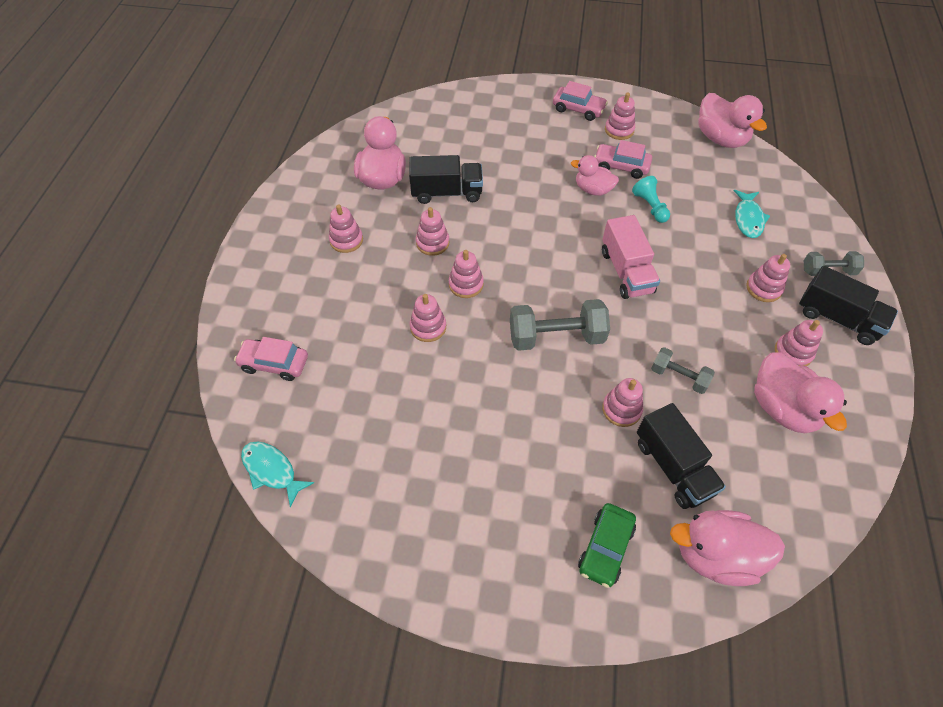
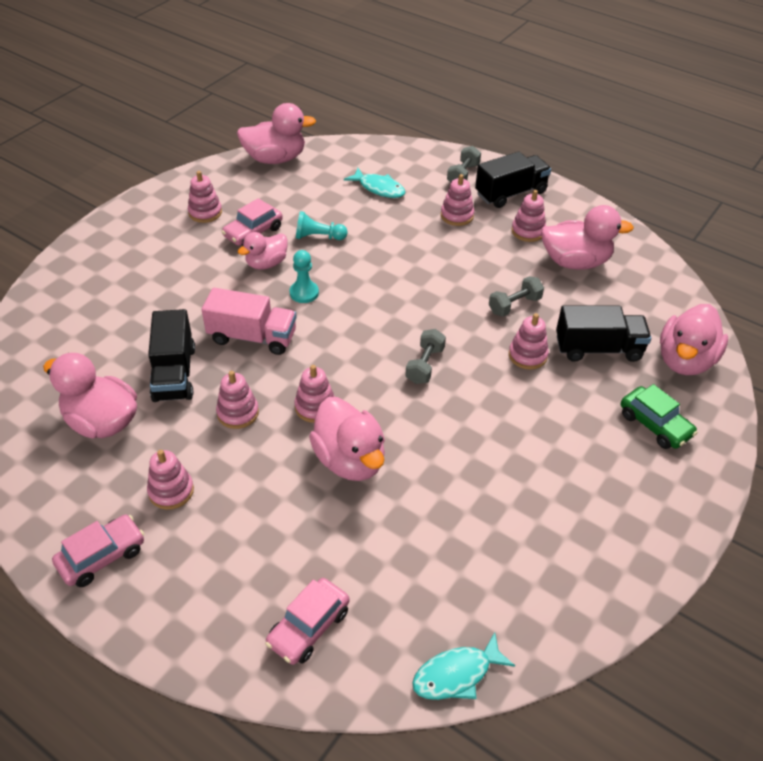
camera: 65 degrees left, 10 degrees down
black truck [409,155,483,204] -> black truck turned 150 degrees clockwise [148,309,195,402]
pink stacking toy [410,294,446,342] -> pink duck [309,397,385,481]
grey dumbbell [510,299,610,351] -> grey dumbbell [405,329,446,384], size x0.58
pink car [553,81,608,121] -> pink car moved to [52,515,144,587]
pink truck [602,215,660,299] -> pink truck moved to [202,288,297,355]
none -> turquoise pawn [290,250,319,303]

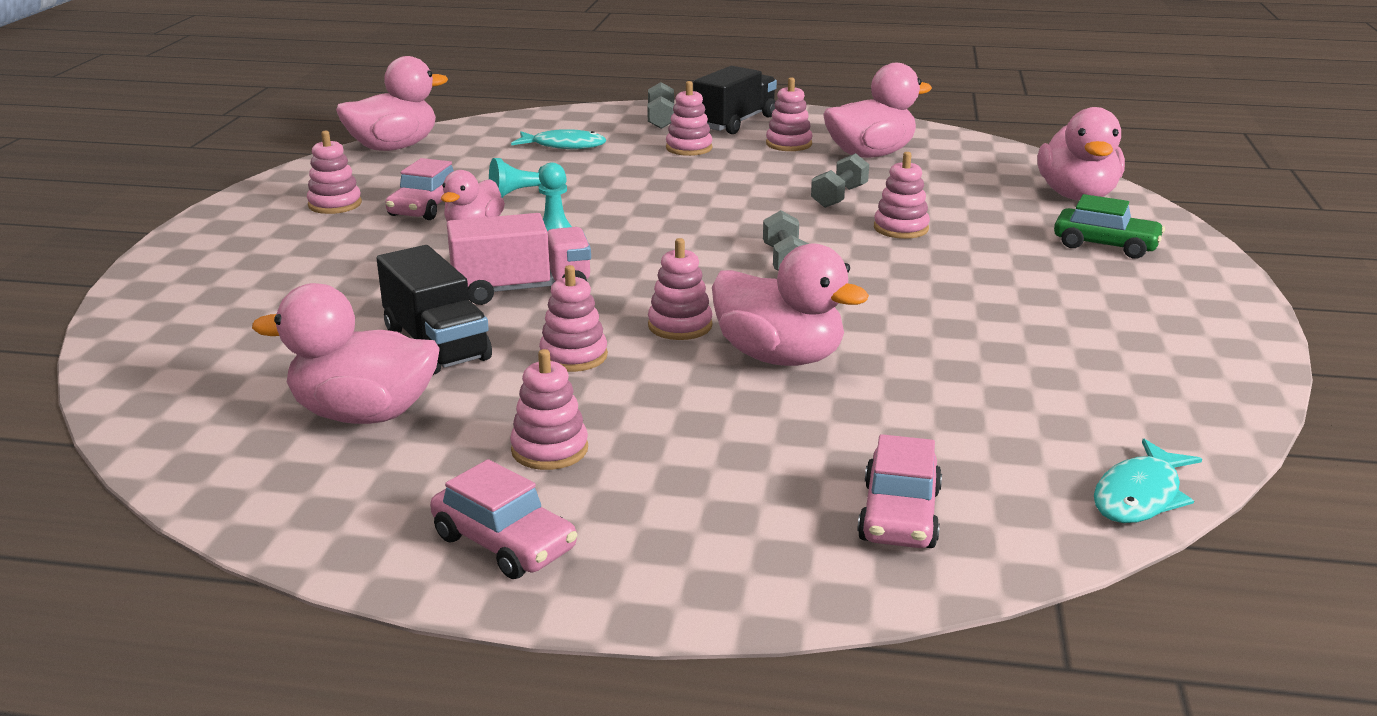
camera: 25 degrees left, 20 degrees down
pink car [52,515,144,587] -> pink car turned 105 degrees clockwise [430,459,577,579]
black truck [556,305,651,362] -> none

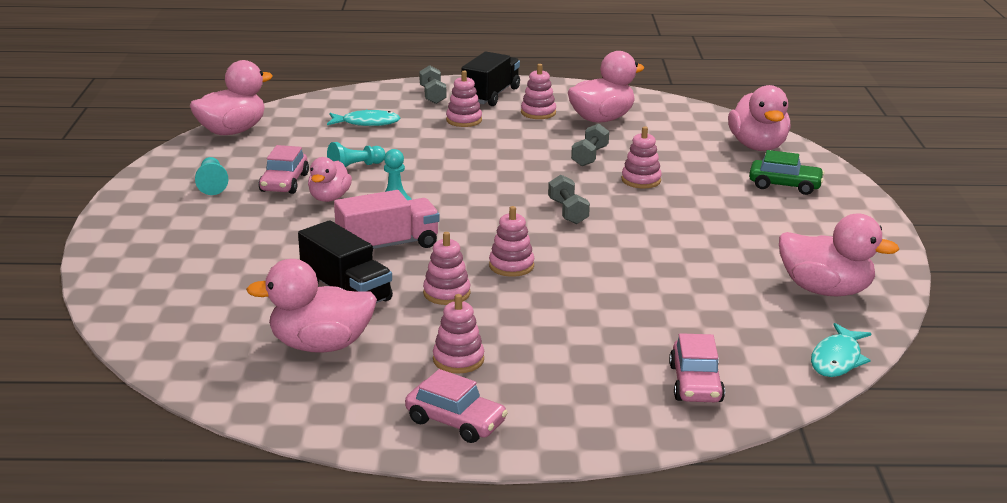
camera: 10 degrees left, 0 degrees up
pink stacking toy [307,131,362,214] -> turquoise pawn [195,157,228,195]
pink duck [712,243,869,366] -> pink duck moved to [779,214,900,296]

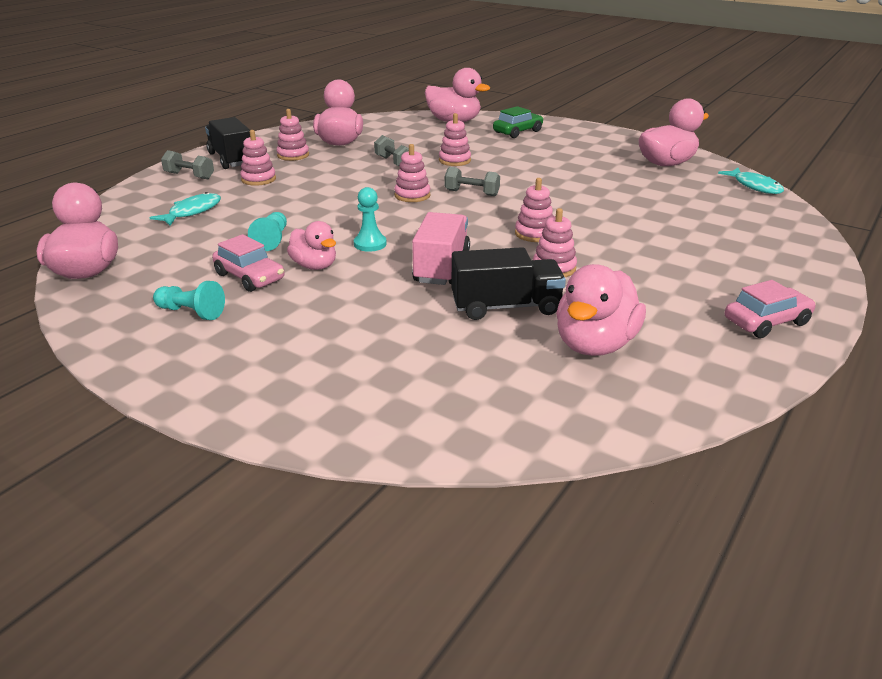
camera: 55 degrees left, 5 degrees up
pink stacking toy [433,294,484,374] -> pink stacking toy moved to [394,144,430,202]
pink car [669,333,725,402] -> none

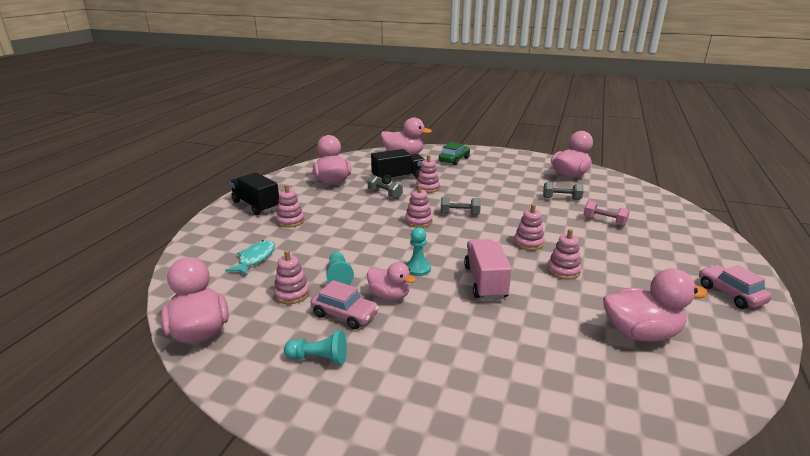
camera: 15 degrees left, 5 degrees down
grey dumbbell [161,150,214,179] -> grey dumbbell moved to [543,182,583,200]
pink stacking toy [277,109,309,161] -> pink stacking toy moved to [274,250,310,304]
black truck [451,247,566,320] -> black truck moved to [371,149,425,184]
pink duck [556,264,646,356] -> pink duck turned 105 degrees counterclockwise [603,268,708,342]
turquoise fish [718,168,784,194] -> none
pink car [725,280,816,338] -> pink car turned 75 degrees counterclockwise [699,265,772,309]
none -> pink dumbbell [583,200,630,226]

